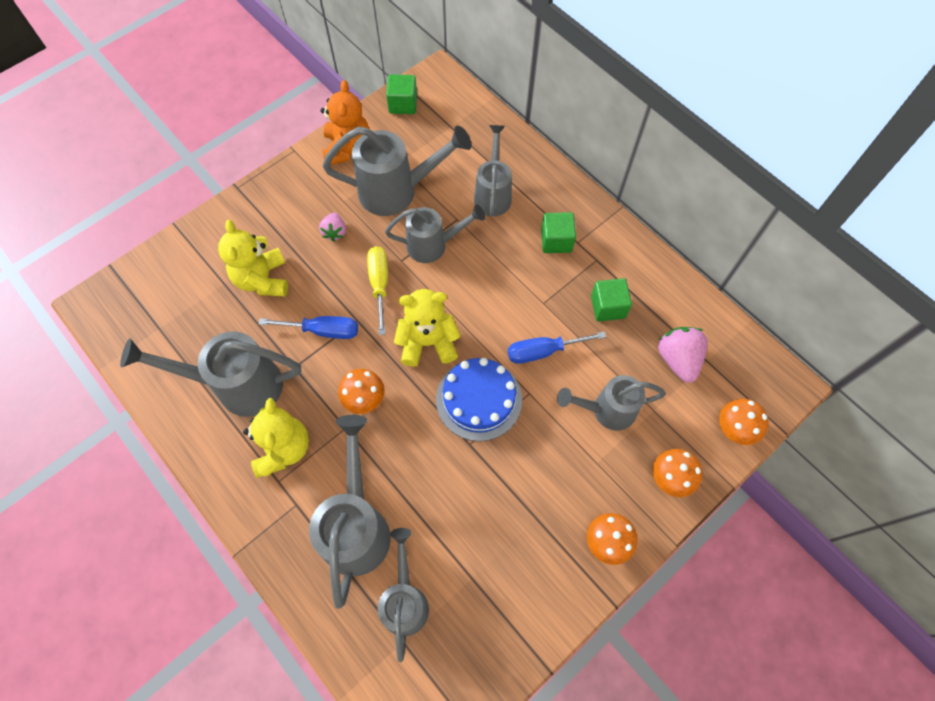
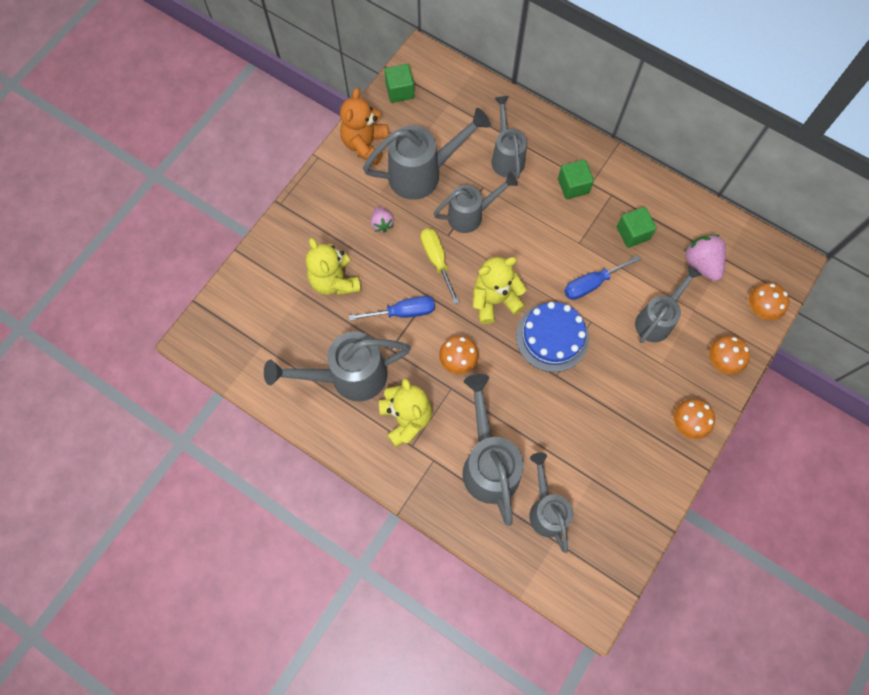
camera: 15 degrees left, 5 degrees up
orange teddy bear [320,80,370,165] -> orange teddy bear turned 150 degrees counterclockwise [340,88,388,165]
grey watering can [557,375,666,430] -> grey watering can turned 150 degrees clockwise [635,266,702,343]

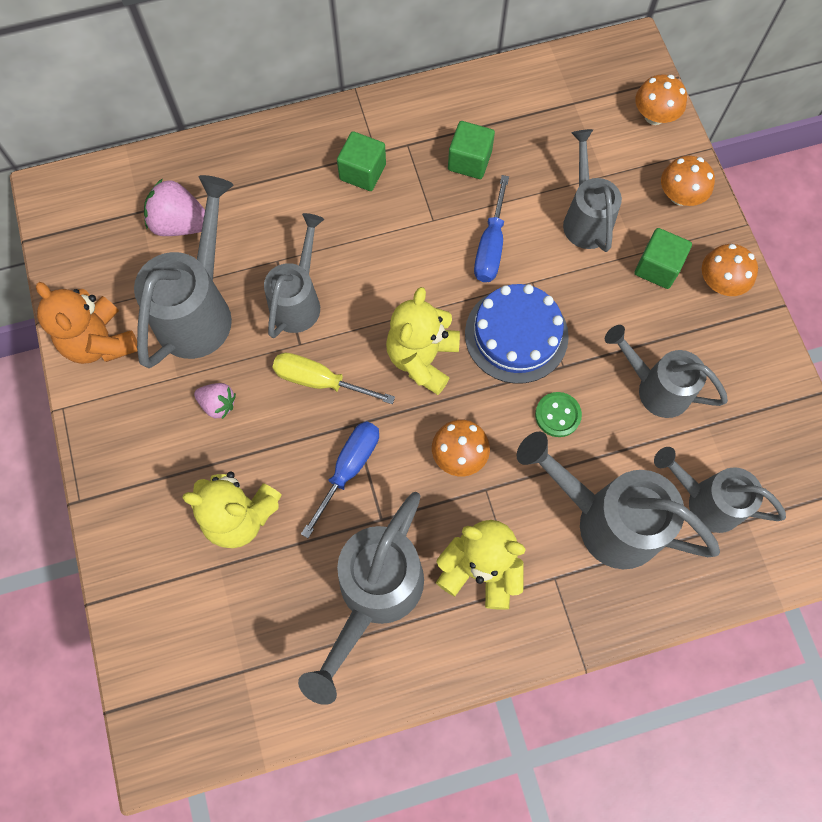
camera: 50 degrees left, 0 degrees up
green cube [384,64,414,103] -> green cube moved to [634,228,692,289]
grey watering can [491,96,527,179] -> grey watering can moved to [605,325,728,418]
pink strawberry [683,235,726,281] -> pink strawberry moved to [144,178,205,236]
none -> green button [535,392,582,437]

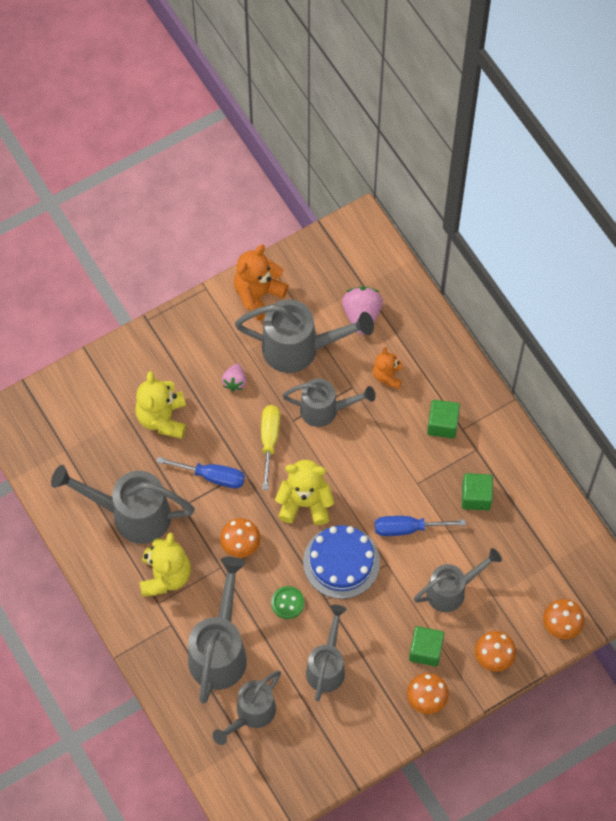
camera: 75 degrees right, 5 degrees down
grey watering can [654,447,786,533] -> grey watering can turned 150 degrees counterclockwise [212,671,281,745]
none -> orange teddy bear [373,347,402,389]

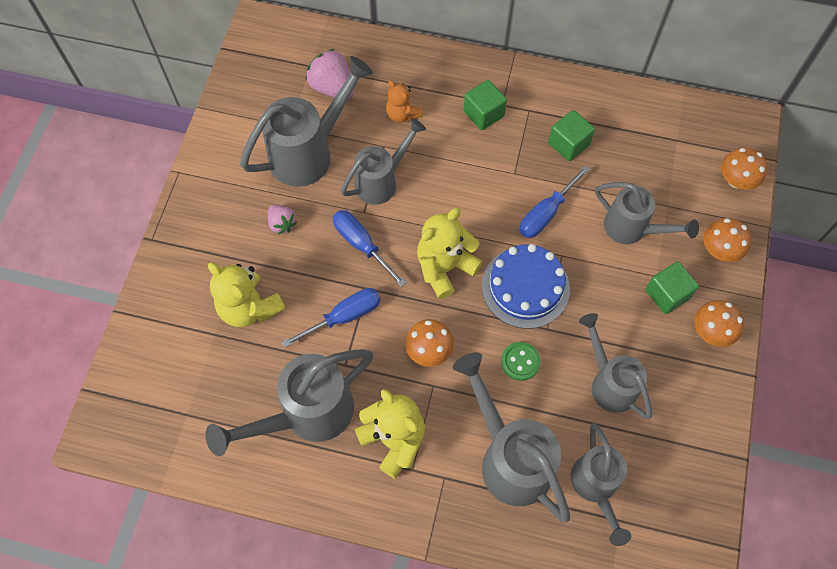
camera: 45 degrees left, 0 degrees up
orange teddy bear [234,244,289,321] -> none
yellow screwdriver [261,405,280,490] -> blue screwdriver [333,210,406,287]
grey watering can [414,548,502,612] -> grey watering can turned 105 degrees clockwise [595,182,699,244]

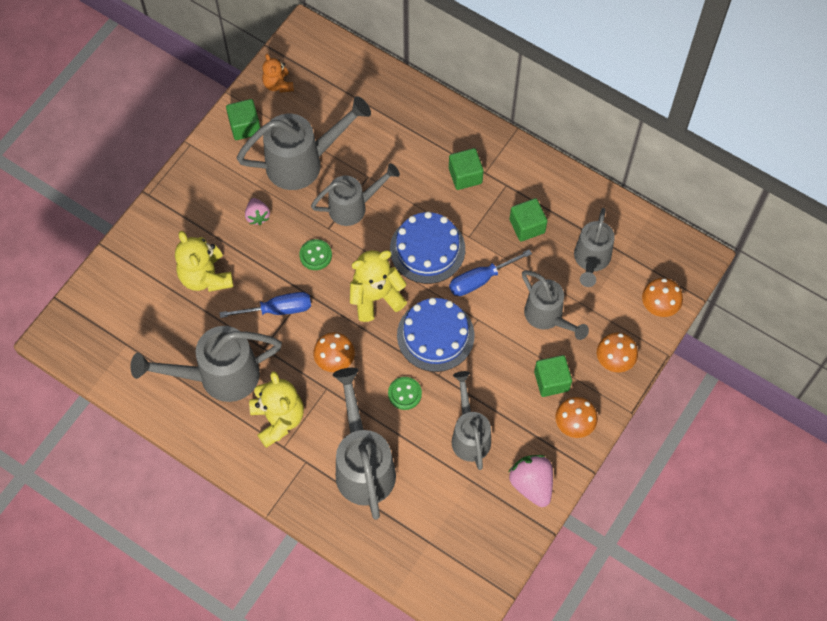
camera: 20 degrees right, 0 degrees up
pink strawberry [306,49,354,99] -> pink strawberry moved to [509,455,553,507]
blue screwdriver [333,210,406,287] -> green button [299,239,332,270]
orange teddy bear [386,80,423,123] -> orange teddy bear moved to [262,54,294,93]
grey watering can [571,423,631,546] -> grey watering can moved to [574,208,615,287]
none -> green cube [226,99,260,140]
none -> blue cake [390,212,465,284]

